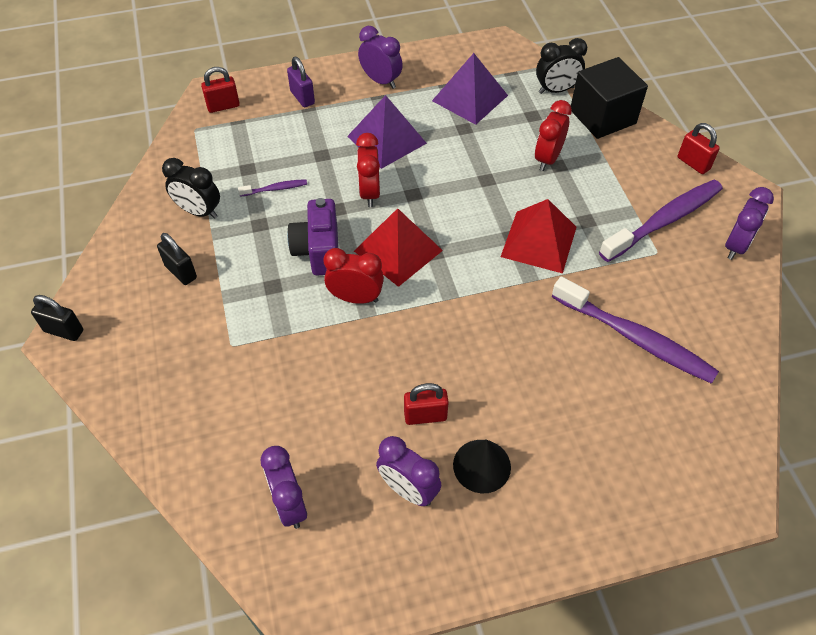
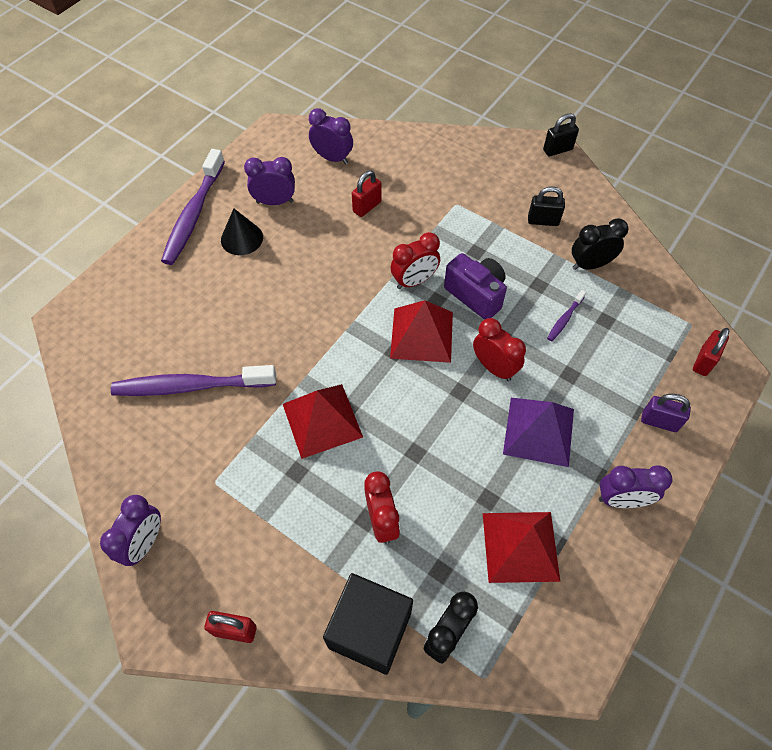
camera: 140 degrees right, 5 degrees up
red padlock [404,383,449,425] -> red padlock moved to [352,170,382,217]
purple pyramid [432,53,508,125] -> red pyramid [483,512,560,583]
purple toothbrush [599,180,723,262] -> purple toothbrush moved to [161,149,225,265]
purple clock [725,187,774,260] -> purple clock turned 150 degrees counterclockwise [100,495,161,566]

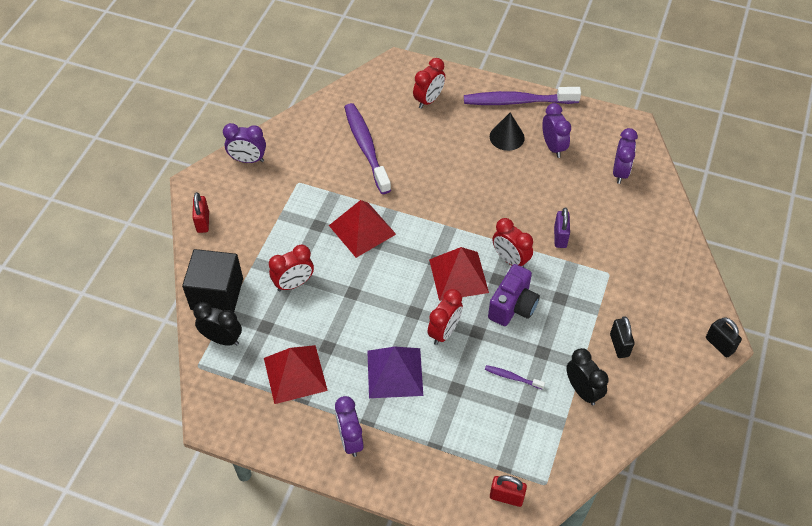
camera: 75 degrees right, 5 degrees down
red padlock [352,170,382,217] -> none
purple padlock [641,394,691,432] -> purple padlock moved to [554,207,570,248]
none -> red clock [413,58,445,109]

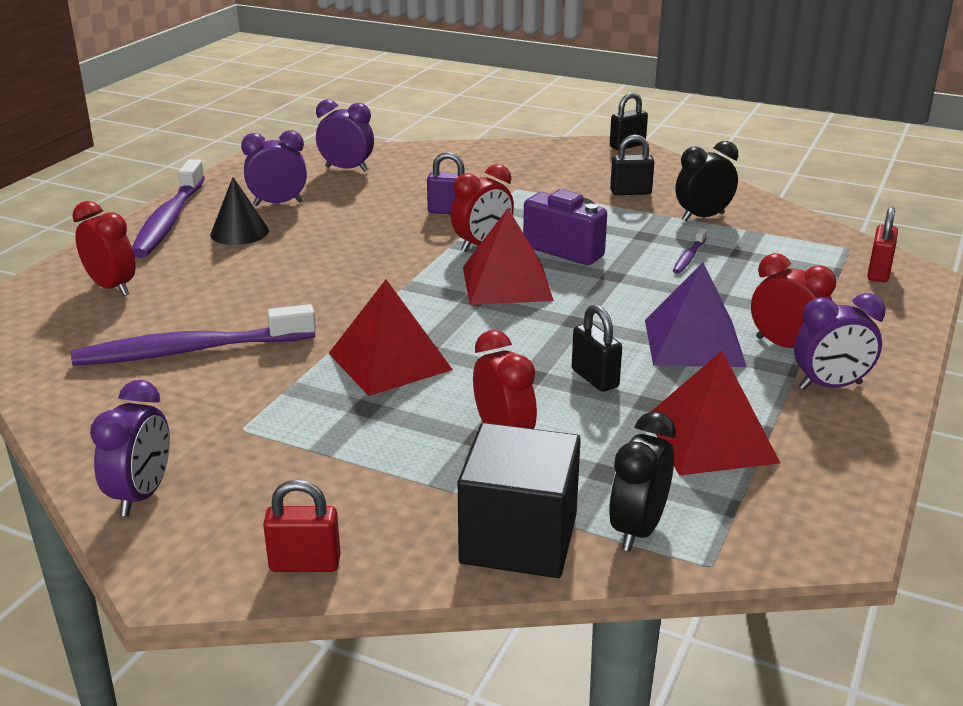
camera: 85 degrees left, 25 degrees down
red clock [427,289,463,345] -> red clock moved to [751,253,836,348]
none -> black padlock [572,304,622,392]

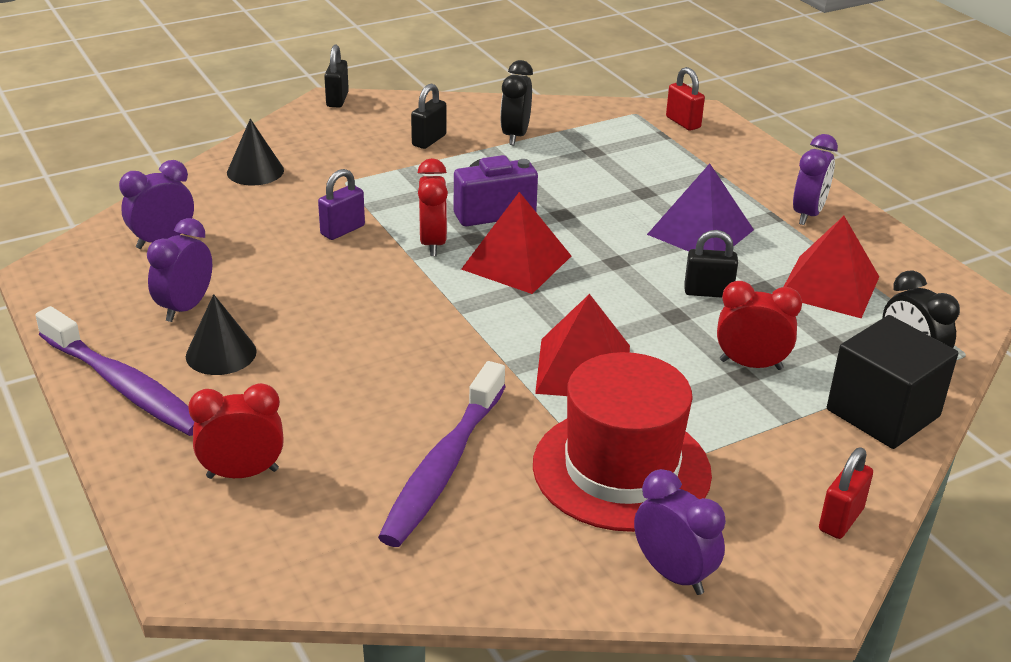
camera: 55 degrees left, 5 degrees up
purple toothbrush [673,228,707,274] -> none
red clock [751,253,836,348] -> none
none -> black cone [227,119,284,186]
none -> red hat [533,352,712,532]

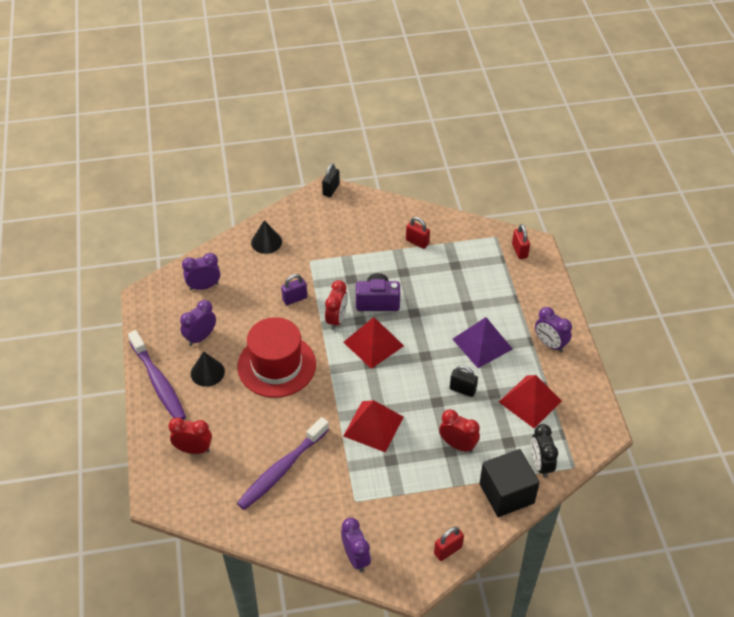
camera: 20 degrees right, 15 degrees up
black padlock [411,84,447,149] -> none
black clock [500,60,533,145] -> red padlock [406,217,430,249]
red hat [533,352,712,532] -> red hat moved to [237,317,316,398]
purple clock [793,134,838,225] -> purple clock turned 90 degrees clockwise [535,307,572,352]

